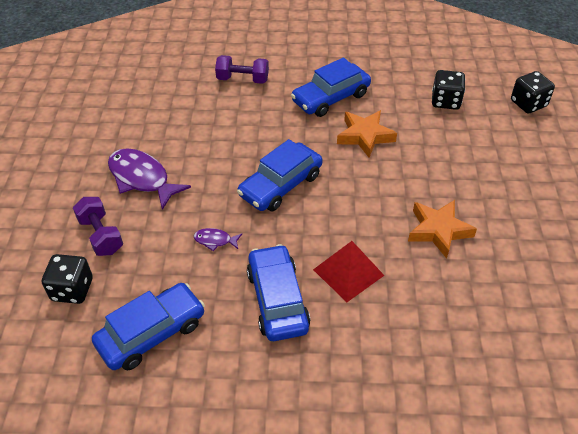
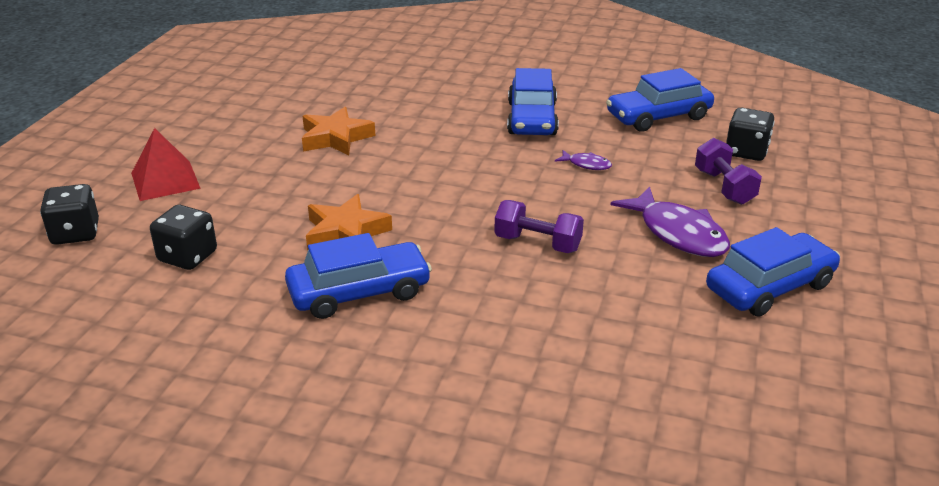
camera: 165 degrees left, 15 degrees down
purple dumbbell [215,55,269,84] -> purple dumbbell moved to [494,200,584,253]
blue car [237,139,322,211] -> blue car moved to [706,227,840,317]
red pyramid [313,241,385,302] -> red pyramid moved to [131,128,201,201]

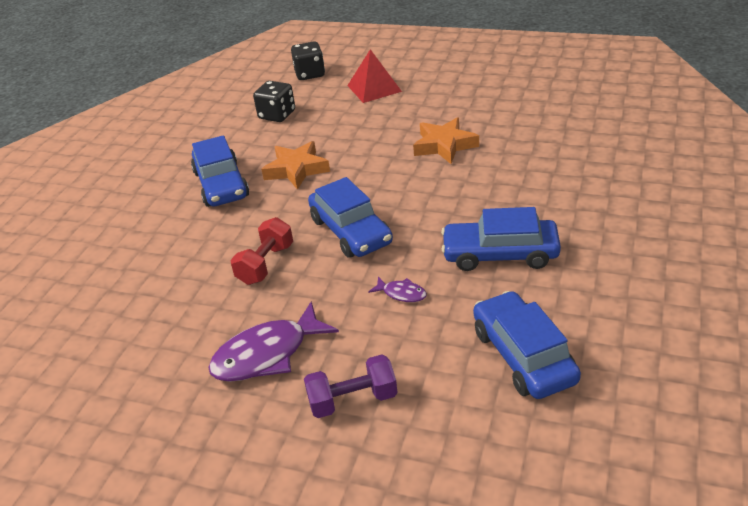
camera: 95 degrees right, 5 degrees up
purple dumbbell [494,200,584,253] -> red dumbbell [231,217,293,285]
purple fish [555,150,612,170] -> purple fish turned 90 degrees counterclockwise [368,277,427,302]
blue car [706,227,840,317] -> blue car moved to [308,177,393,258]
black dice [726,108,775,161] -> none

